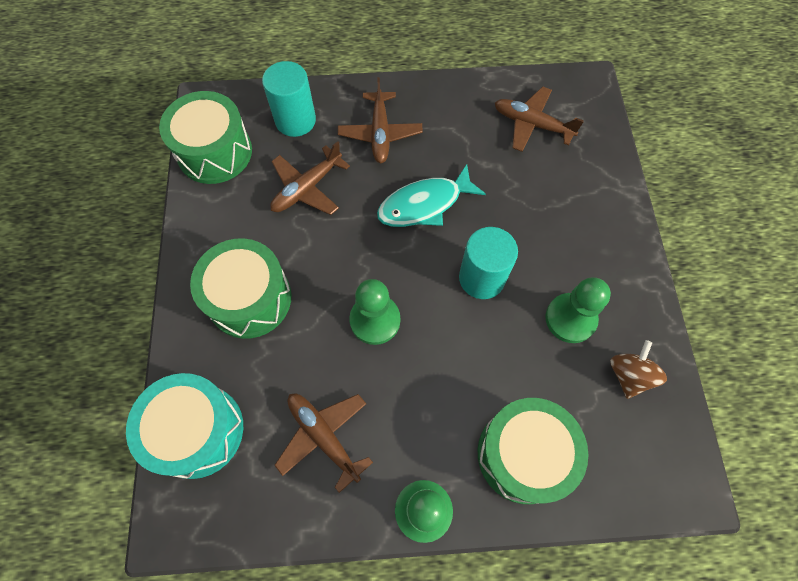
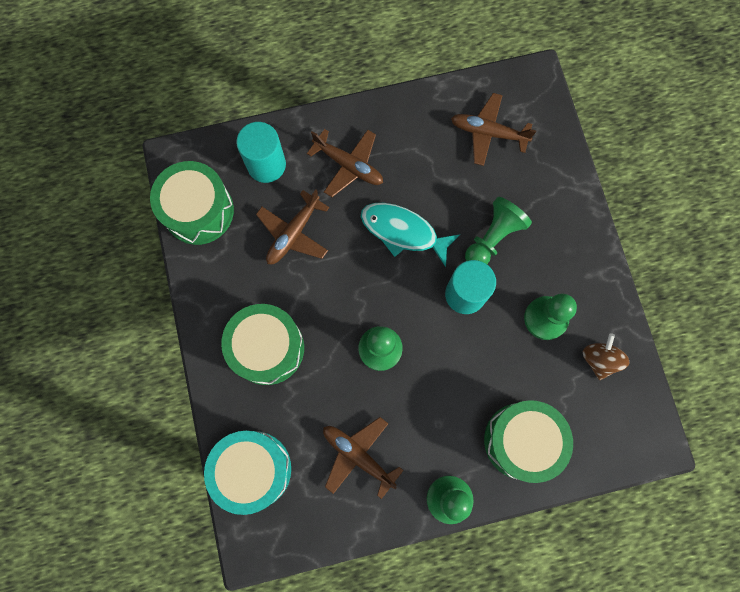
camera: 10 degrees left, 10 degrees up
brown plane [338,77,423,163] -> brown plane turned 45 degrees counterclockwise [307,129,383,197]
turquoise fish [377,164,486,227] -> turquoise fish turned 60 degrees clockwise [361,203,460,267]
none -> green pawn [465,197,532,264]

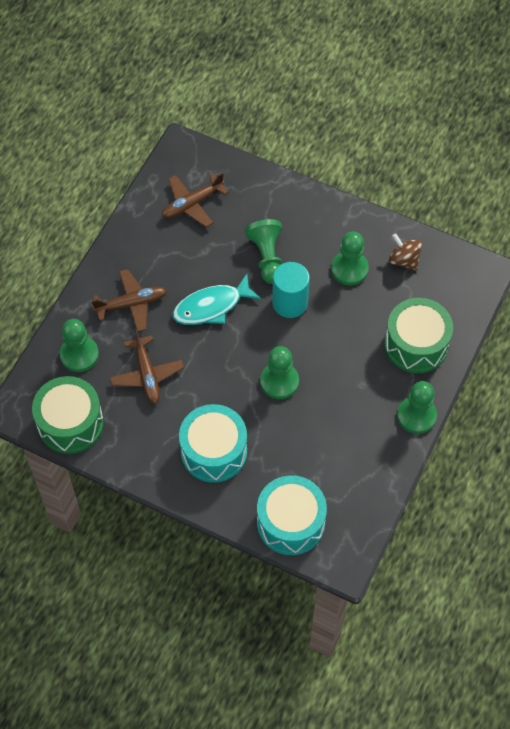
camera: 50 degrees left, 15 degrees down
green drum [221,304,304,385] -> turquoise drum [179,404,247,483]
turquoise cylinder [236,122,286,183] -> green pawn [60,319,99,372]
brown plane [323,417,404,499] -> none

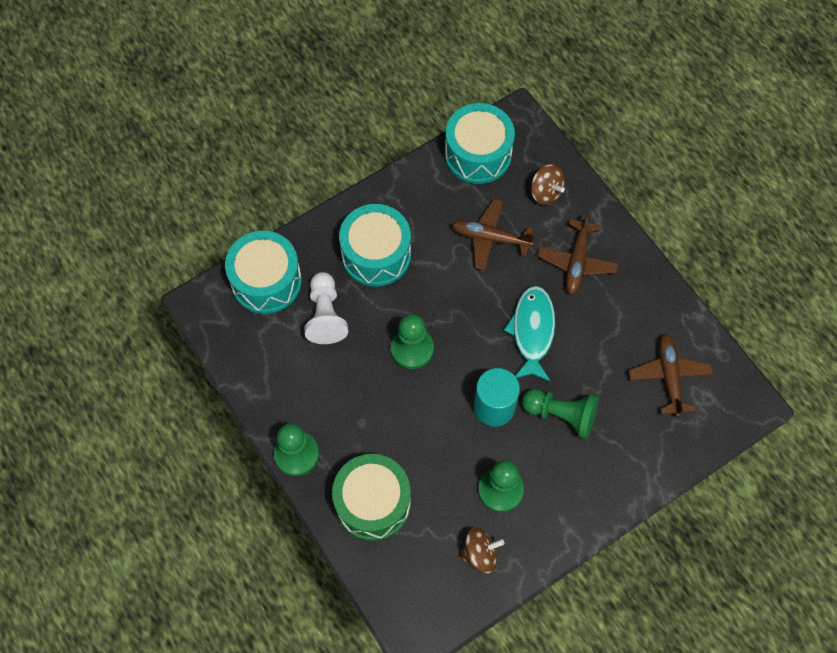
camera: 120 degrees right, 5 degrees up
green drum [32,376,104,454] -> turquoise drum [445,103,515,184]
green pawn [60,319,99,372] -> brown spinning top [531,164,565,205]
none -> white pawn [304,272,348,344]

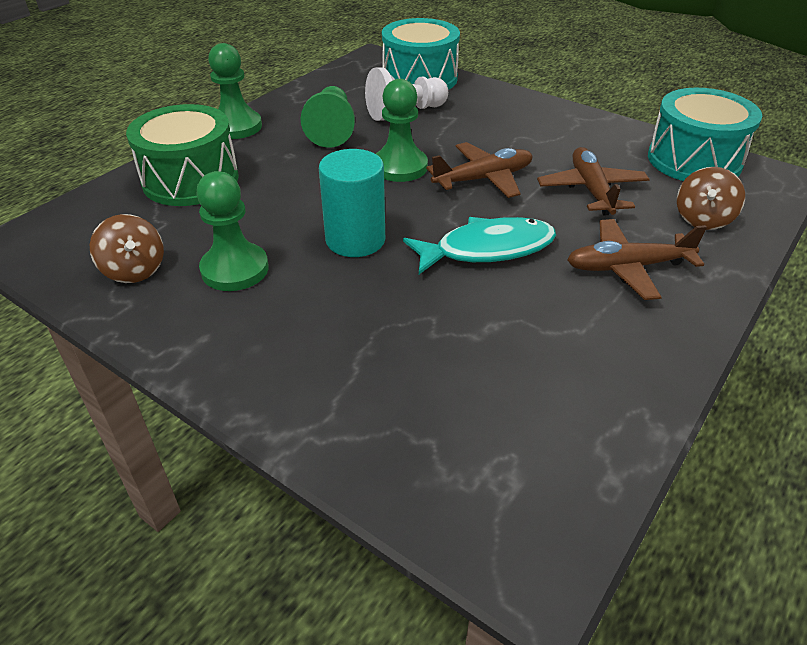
camera: 70 degrees right, 25 degrees down
turquoise drum [339,204,411,287] -> none
green pawn [522,389,599,439] -> green pawn moved to [300,86,355,148]
brown plane [629,334,713,417] -> brown plane moved to [426,142,533,198]

